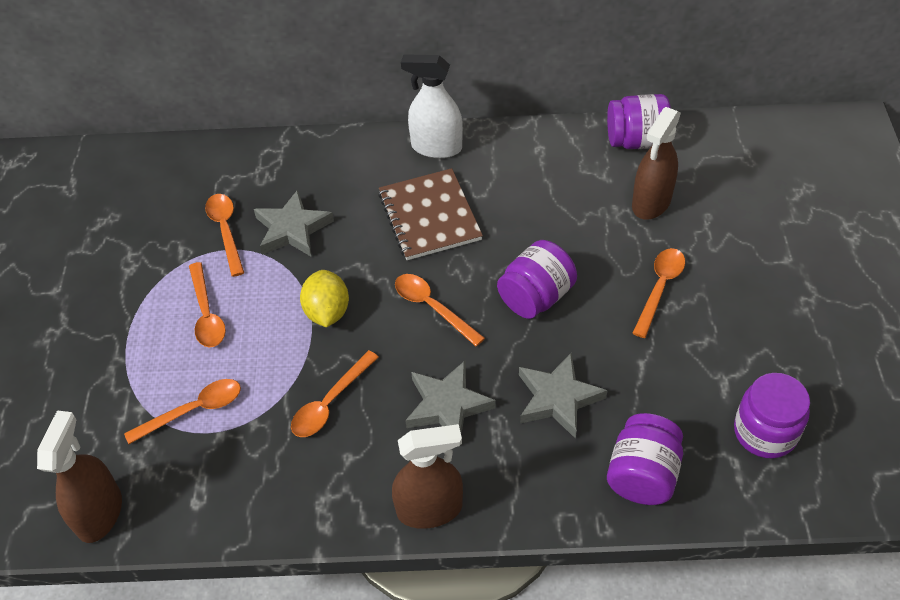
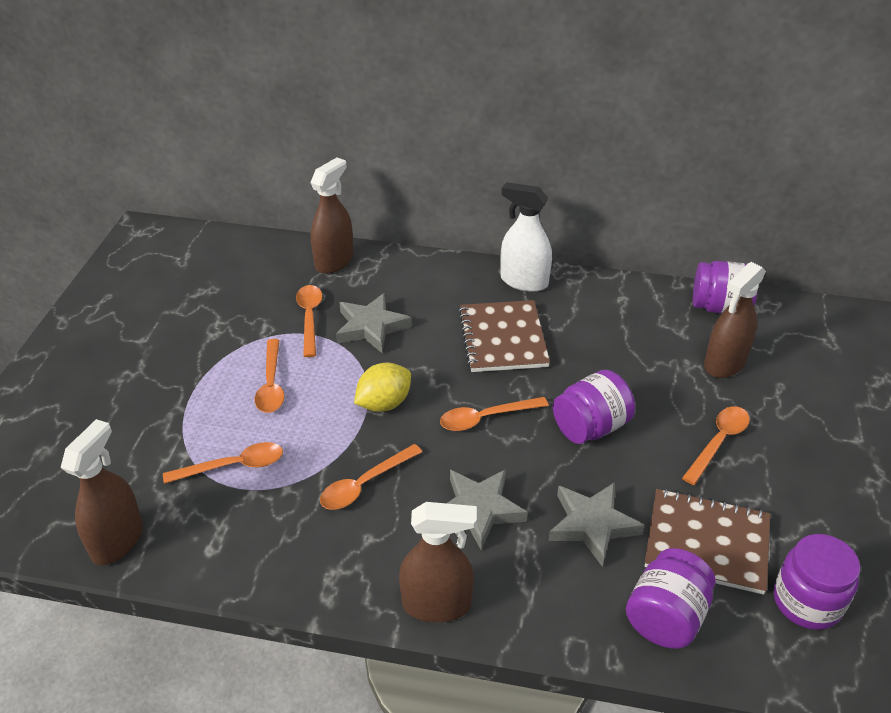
camera: 10 degrees right, 10 degrees down
yellow lemon [300,270,349,327] -> yellow lemon turned 45 degrees clockwise [354,363,411,412]
orange spoon [395,274,485,346] -> orange spoon turned 75 degrees counterclockwise [440,397,549,431]
none -> brown spray bottle [310,157,354,274]
none -> brown notebook [645,489,770,595]

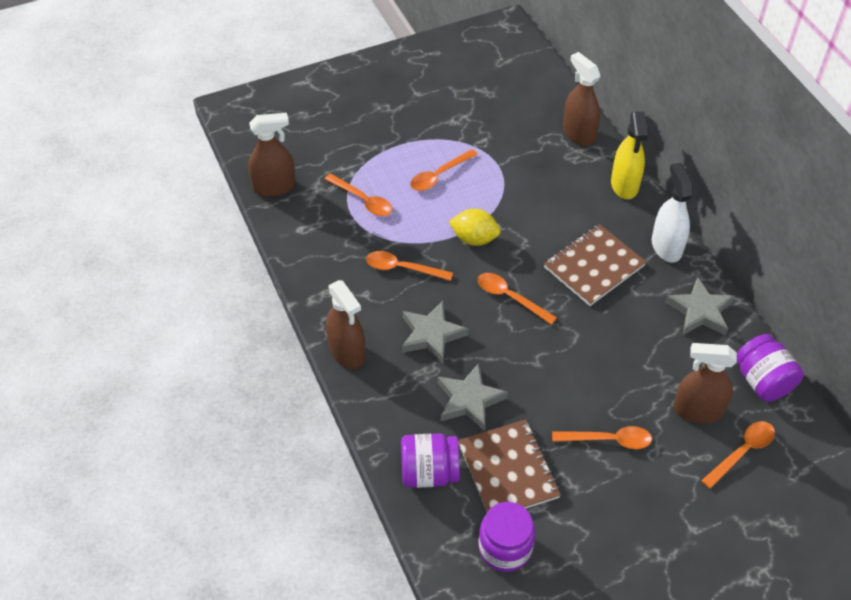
camera: 55 degrees right, 10 degrees up
orange spoon [296,285,322,357] -> orange spoon moved to [701,421,775,489]
brown spray bottle [310,157,354,274] -> brown spray bottle turned 120 degrees counterclockwise [563,52,601,146]
grey star [336,293,412,353] -> grey star moved to [665,276,735,335]
purple jar [553,370,635,444] -> none
none -> yellow spray bottle [611,112,648,199]

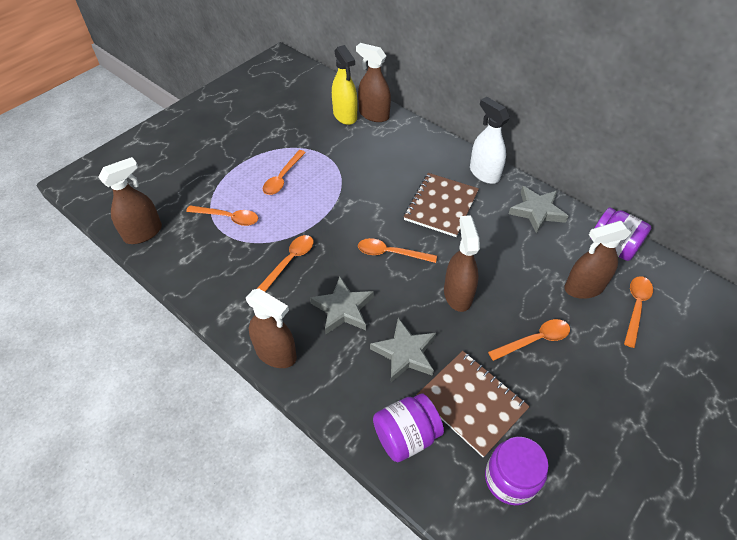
camera: 25 degrees left, 0 degrees up
orange spoon [366,251,453,281] -> orange spoon turned 135 degrees clockwise [257,235,314,292]
yellow lemon [449,209,501,246] -> none
yellow spray bottle [611,112,648,199] -> yellow spray bottle moved to [332,45,357,125]
none -> brown spray bottle [444,215,480,312]

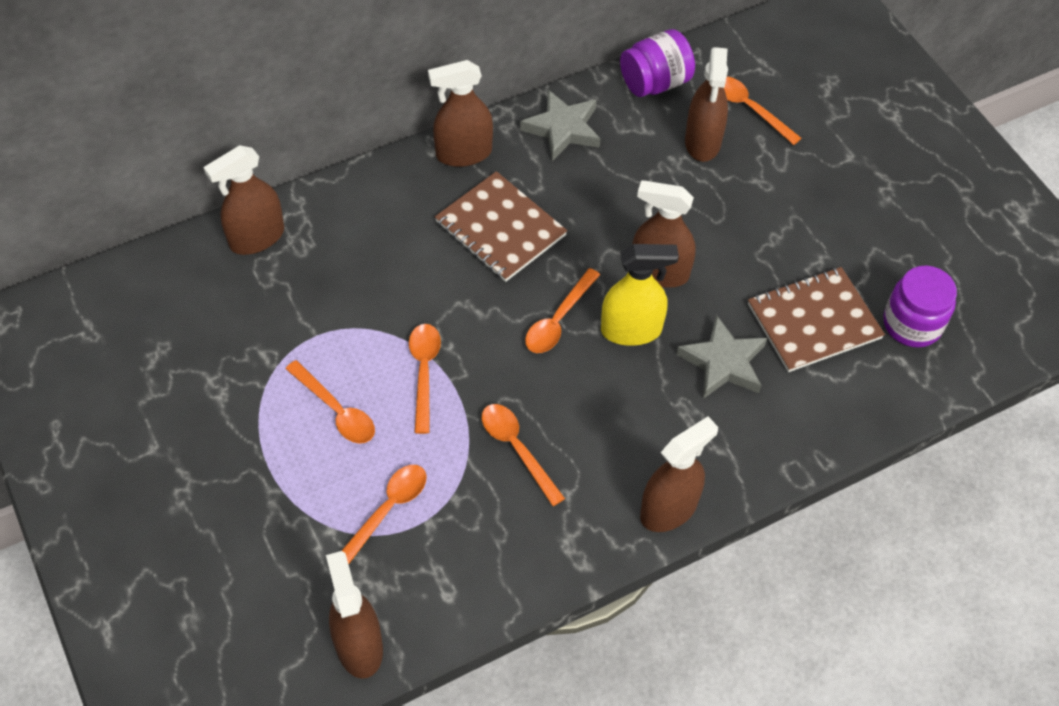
camera: 70 degrees left, 5 degrees up
grey star [310,277,374,334] -> none
yellow spray bottle [332,45,357,125] -> yellow spray bottle moved to [601,244,679,346]
purple jar [373,393,444,462] -> none
white spray bottle [470,97,510,184] -> brown spray bottle [428,60,493,167]
orange spoon [488,319,570,361] -> orange spoon moved to [409,324,441,434]

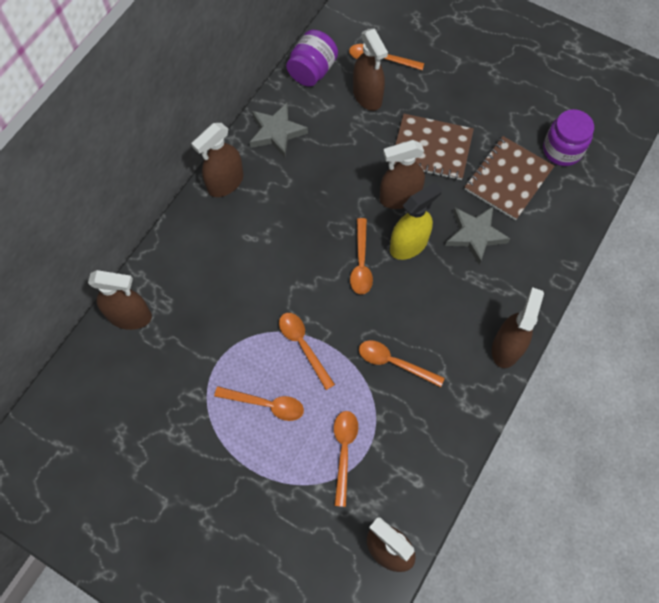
camera: 30 degrees left, 10 degrees up
brown spray bottle [203,145,284,255] -> brown spray bottle turned 105 degrees counterclockwise [88,270,152,330]
brown notebook [435,171,567,282] -> brown notebook moved to [394,114,474,180]

